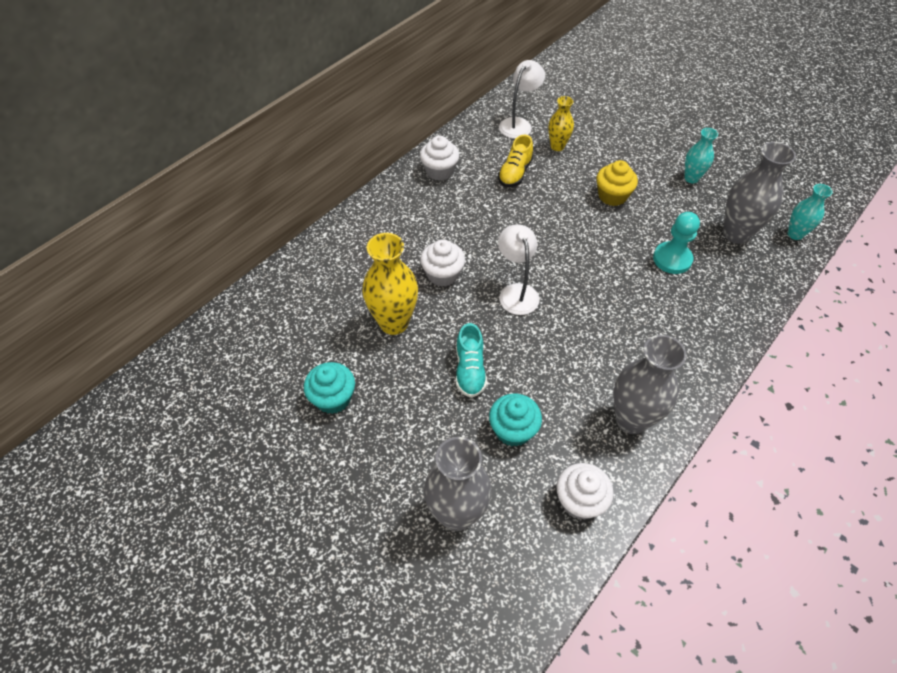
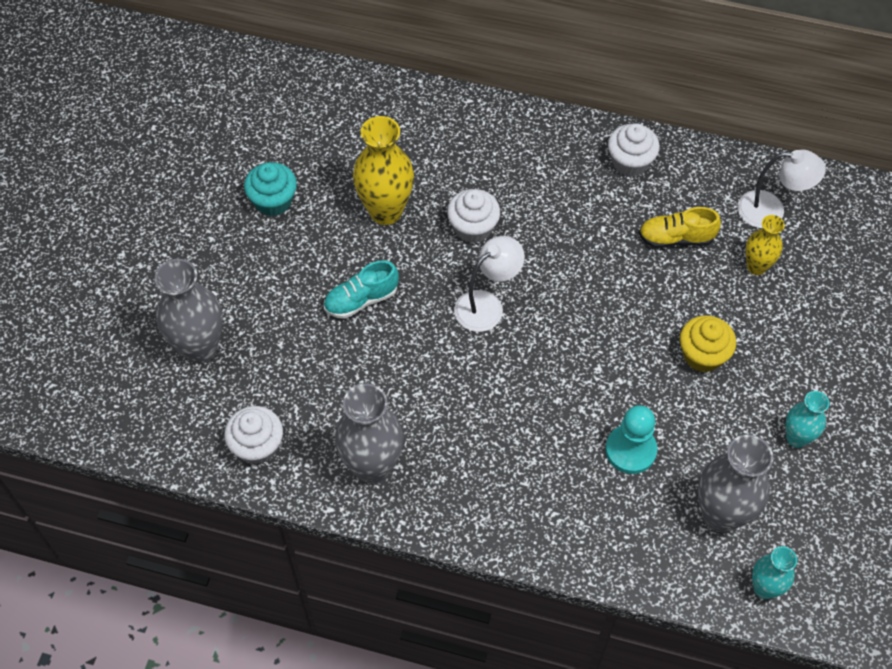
camera: 65 degrees right, 5 degrees up
turquoise cupcake [489,393,542,447] -> none

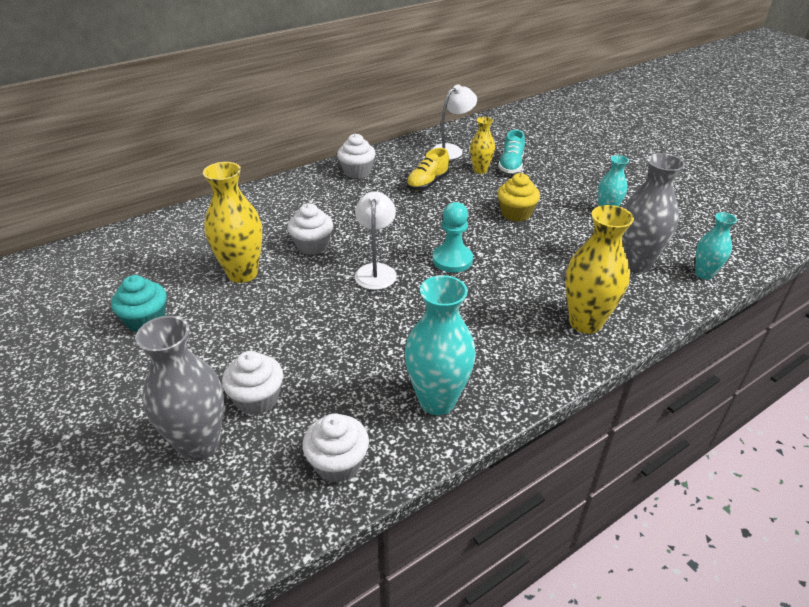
camera: 50 degrees left, 20 degrees down
turquoise shoe [324,260,399,319] -> turquoise shoe moved to [498,130,525,173]
grey vase [335,383,404,484] -> turquoise vase [405,275,476,415]
turquoise pawn [605,405,657,474] -> turquoise pawn moved to [432,202,473,273]
none -> white cupcake [222,351,283,415]
none -> yellow vase [565,205,634,334]

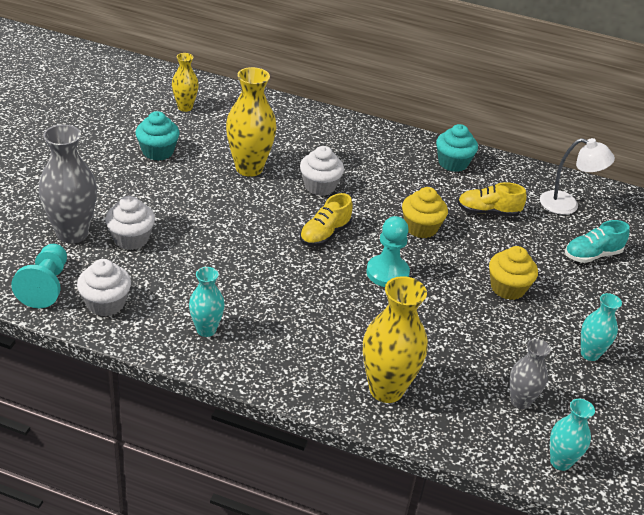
camera: 50 degrees right, 0 degrees up
white cupcake [337,134,376,179] -> turquoise cupcake [436,124,478,172]
white lamp [355,191,397,290] -> yellow shoe [300,193,353,247]
turquoise vase [405,275,476,415] -> turquoise vase [189,267,225,337], size x0.58
yellow vase [470,117,495,174] -> yellow vase moved to [172,53,199,112]
grey vase [622,153,685,272] -> grey vase [510,339,551,409], size x0.58
none -> turquoise pawn [11,244,67,308]
none -> yellow cupcake [402,187,448,238]

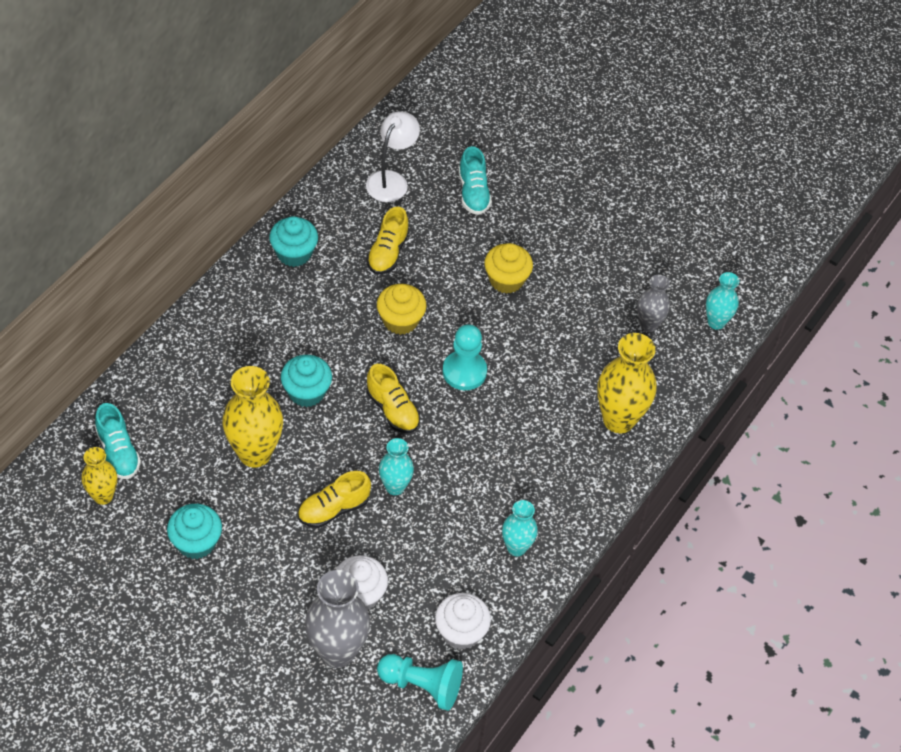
camera: 75 degrees left, 15 degrees up
white cupcake [300,146,344,196] -> turquoise cupcake [281,355,332,407]
turquoise vase [581,293,622,361] -> turquoise vase moved to [379,438,414,495]
none -> turquoise shoe [95,403,141,479]
none -> yellow shoe [298,471,371,528]

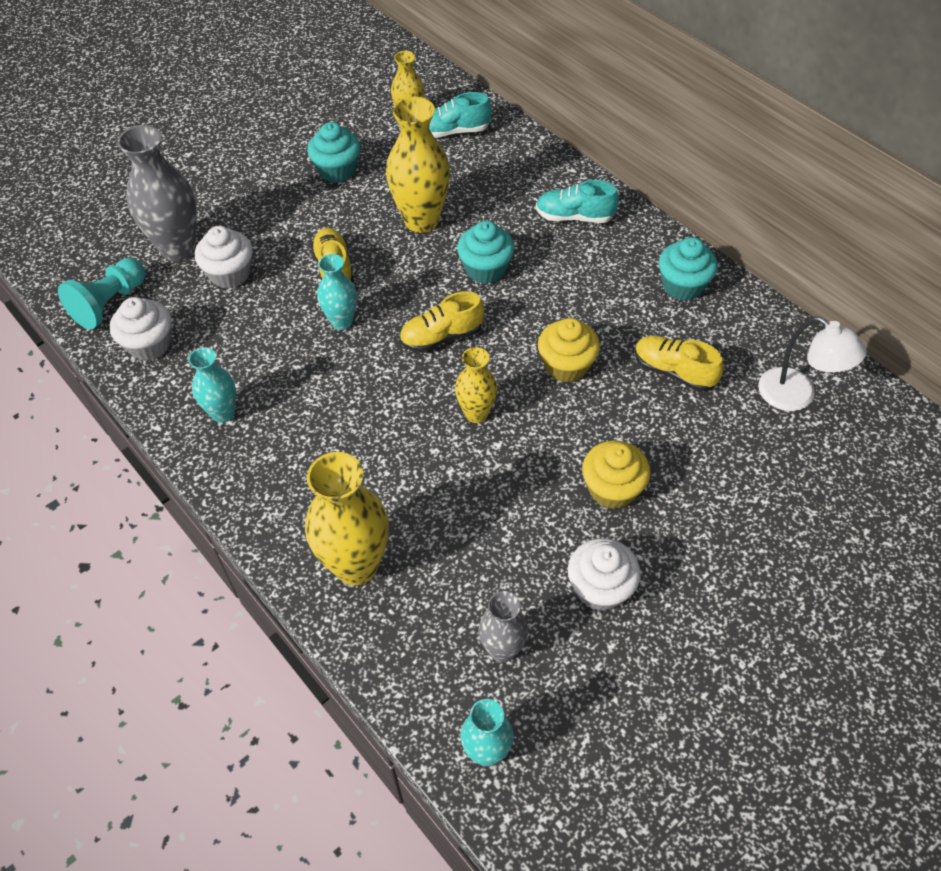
camera: 110 degrees right, 0 degrees up
turquoise pawn [442,325,487,390] -> yellow vase [455,347,497,423]
turquoise shoe [459,146,492,215] -> turquoise shoe moved to [536,180,619,223]
none -> white cupcake [568,538,641,611]

